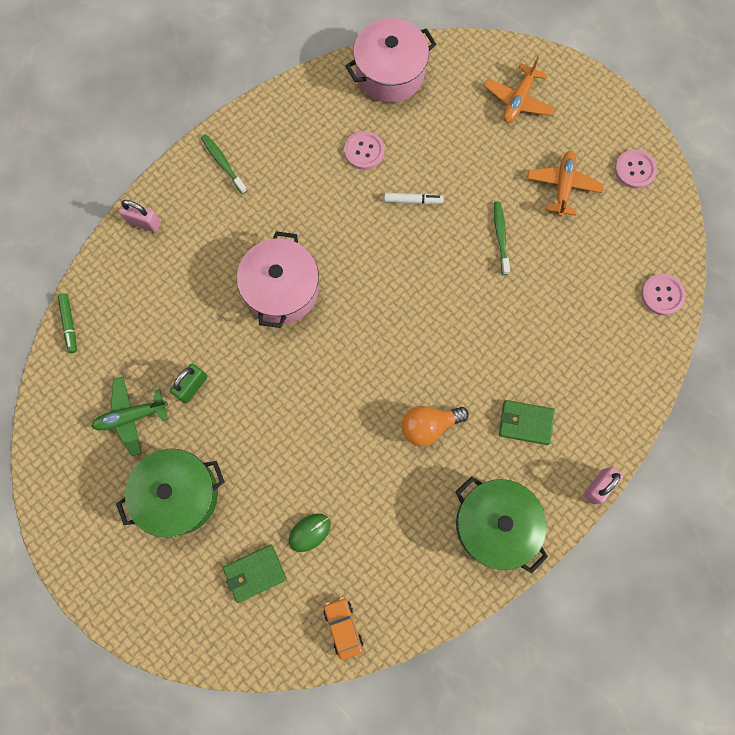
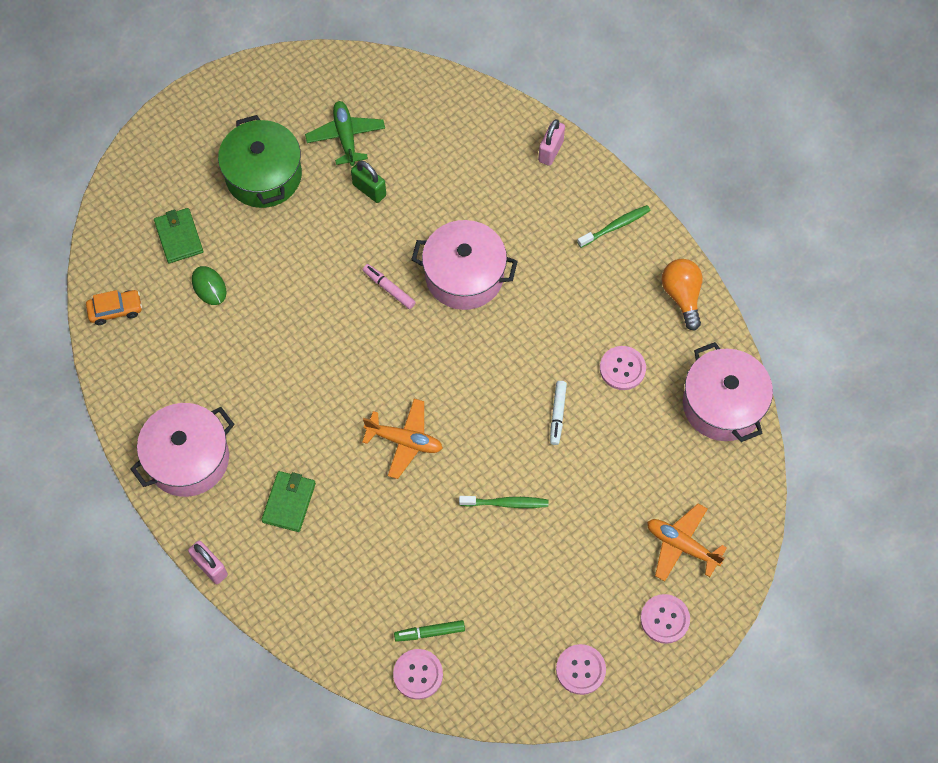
camera: 95 degrees right, 10 degrees down
green marker [58,294,77,353] -> green marker moved to [394,620,465,642]
orange light bulb [402,406,469,447] -> orange light bulb moved to [661,259,703,331]
green pot [455,476,548,573] -> pink pot [130,403,234,497]
orange plane [527,151,604,216] -> orange plane moved to [362,399,443,479]
none -> pink marker [363,264,416,309]
none -> pink button [640,594,690,644]

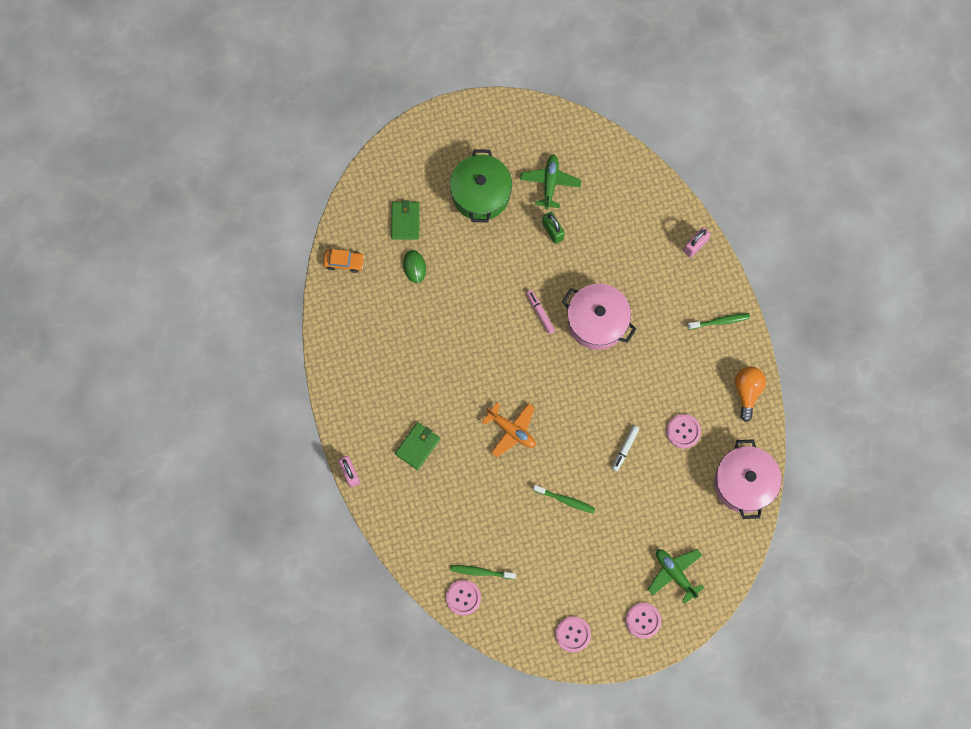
camera: 20 degrees right, 10 degrees up
pink pot [130,403,234,497] -> none
green marker [394,620,465,642] -> green toothbrush [450,565,516,579]
orange plane [647,503,727,582] -> green plane [648,549,704,604]

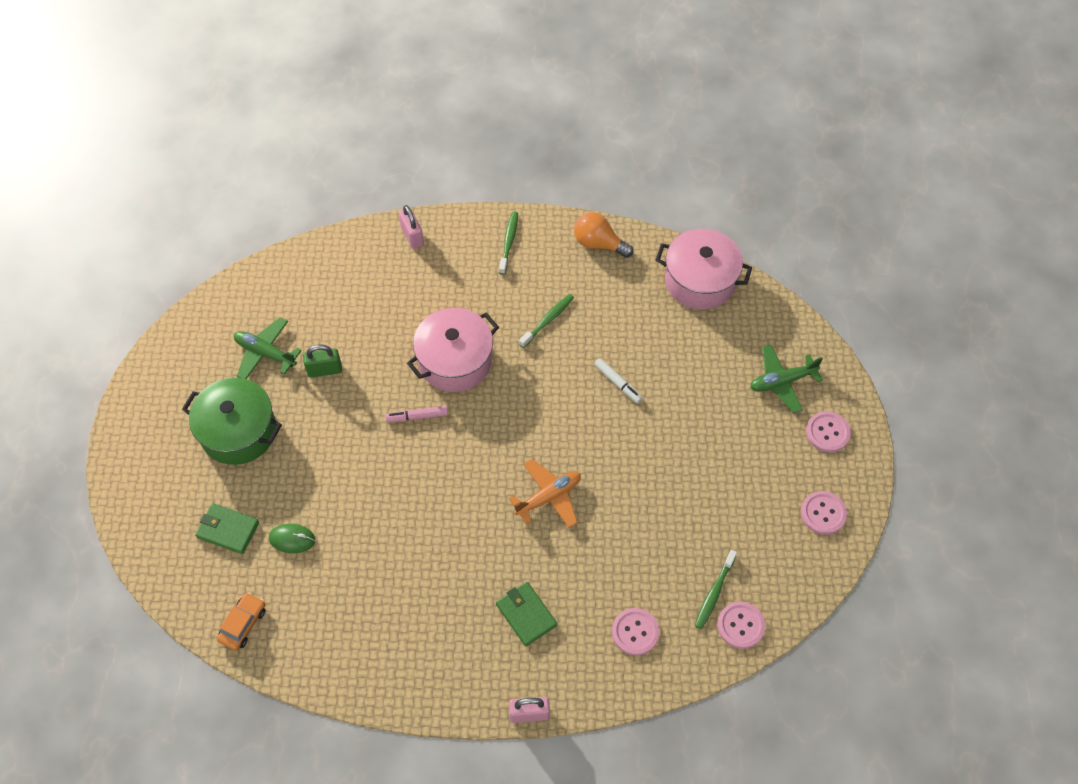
camera: 70 degrees left, 15 degrees down
green toothbrush [533,485,595,513] -> green toothbrush moved to [519,294,574,348]
pink button [666,414,701,448] -> pink button moved to [612,608,659,656]

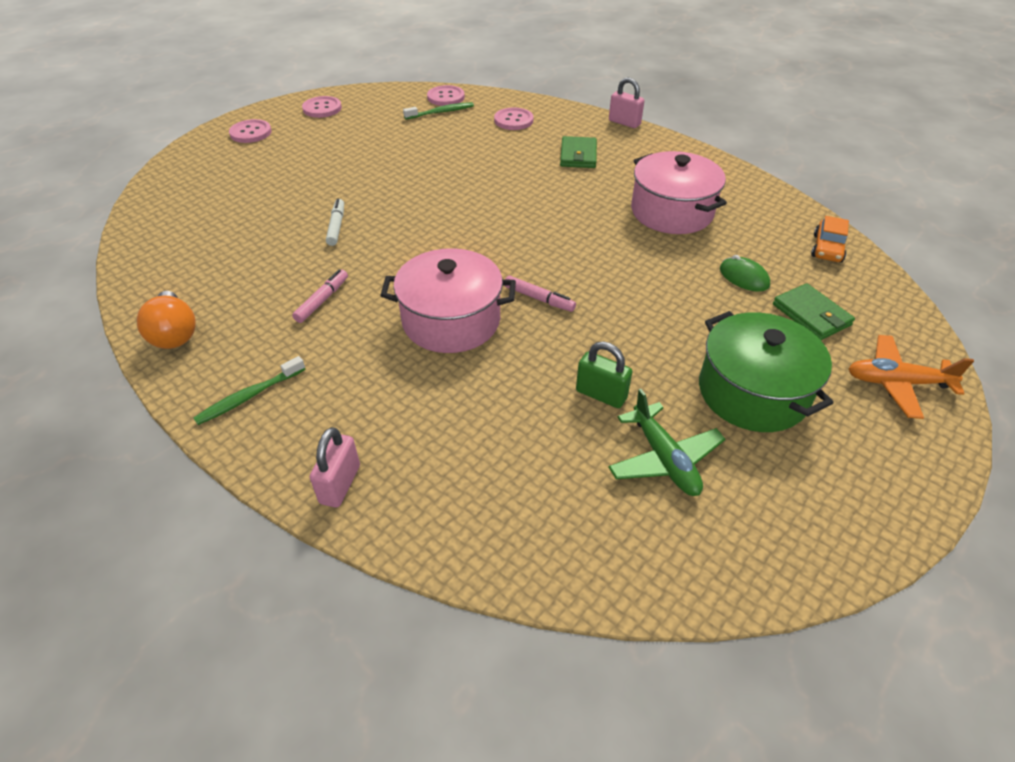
camera: 140 degrees left, 15 degrees down
orange car [217,592,266,650] -> orange car turned 45 degrees counterclockwise [811,216,849,263]
orange plane [509,459,581,528] -> orange plane moved to [848,335,974,419]
green toothbrush [519,294,574,348] -> pink marker [292,269,348,323]
pink pot [656,229,752,309] -> pink pot moved to [631,151,727,234]
green plane [750,345,823,413] -> none

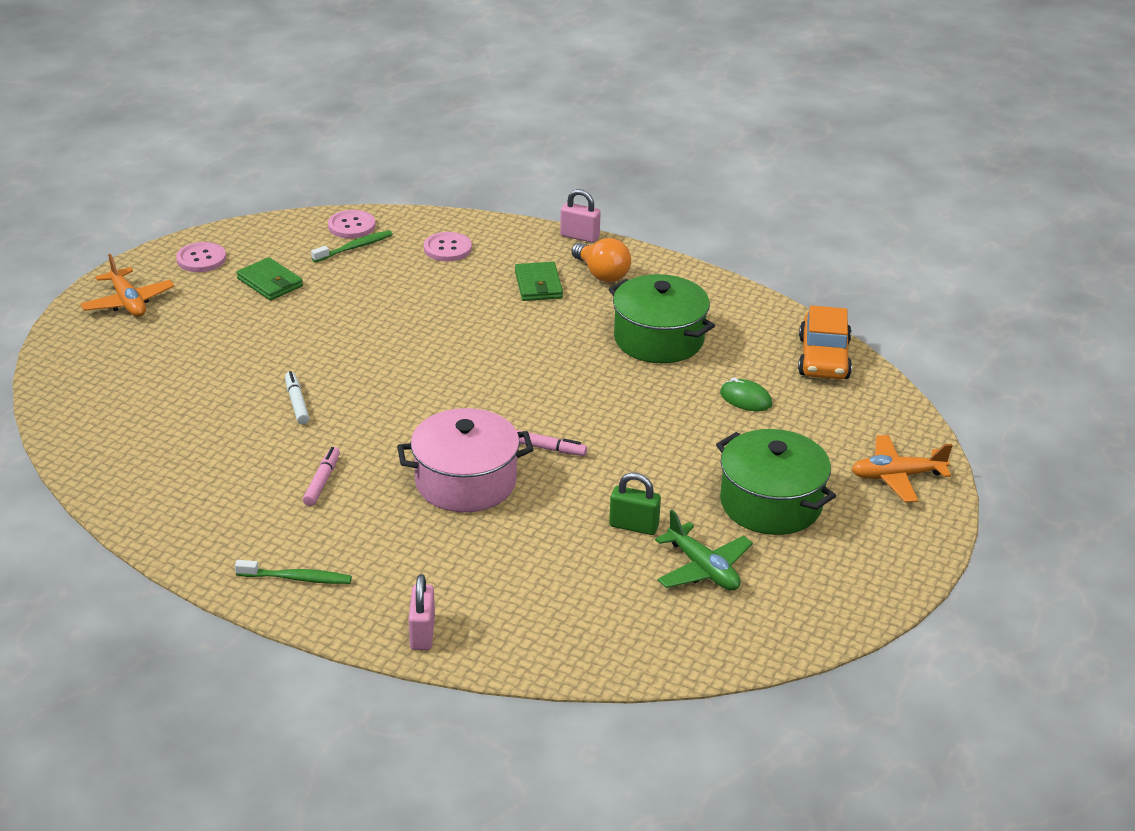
camera: 15 degrees left, 10 degrees down
orange light bulb [137,291,196,349] -> orange light bulb moved to [571,238,631,282]
green toothbrush [194,356,306,425] -> green toothbrush turned 120 degrees counterclockwise [235,560,352,584]
pink button [229,119,272,143] -> orange plane [80,254,174,317]
pink pot [631,151,727,234] -> green pot [609,274,715,363]
green wallet [773,283,855,340] -> green wallet moved to [236,257,303,300]
orange car [811,216,849,263] -> orange car [798,305,852,379], size x1.60

